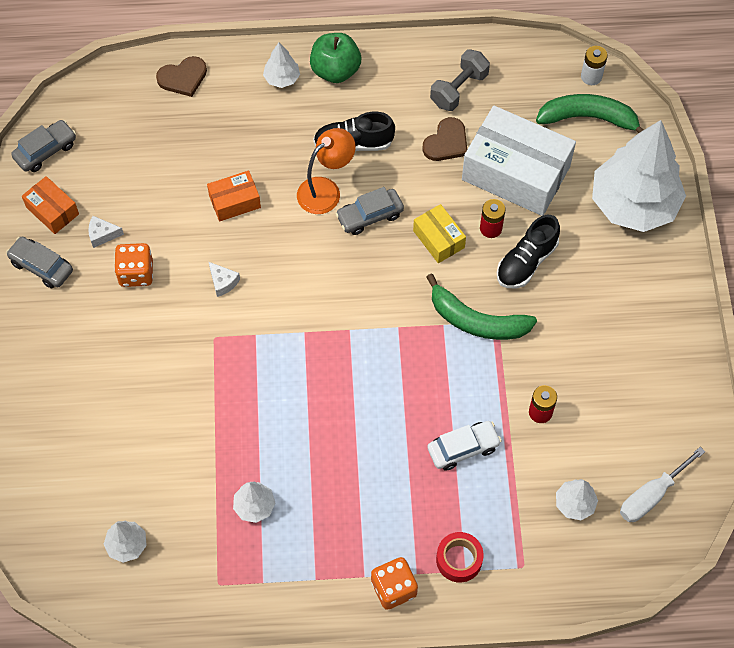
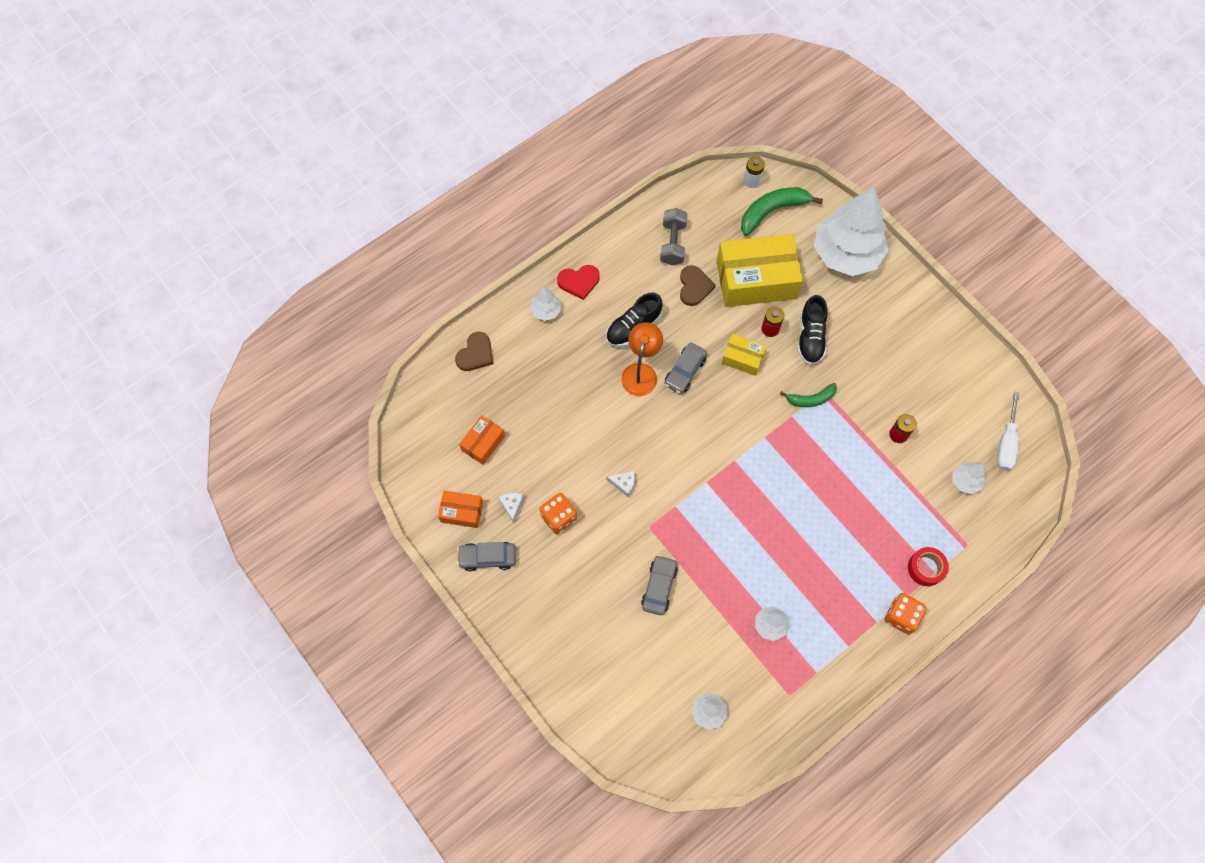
camera: 35 degrees left, 5 degrees up
grey car [11,120,76,172] -> grey car moved to [641,555,678,615]
white cheese [88,216,124,248] -> white cheese turned 120 degrees clockwise [498,493,524,523]
orange box [207,171,261,222] -> orange box moved to [459,415,505,465]
green apple [310,33,361,83] -> red heart [557,265,600,300]
green banana [426,273,537,340] -> green banana [780,383,837,407], size x0.60
white car [428,421,502,471] -> none
white box [462,106,576,216] -> yellow box [717,234,803,307]

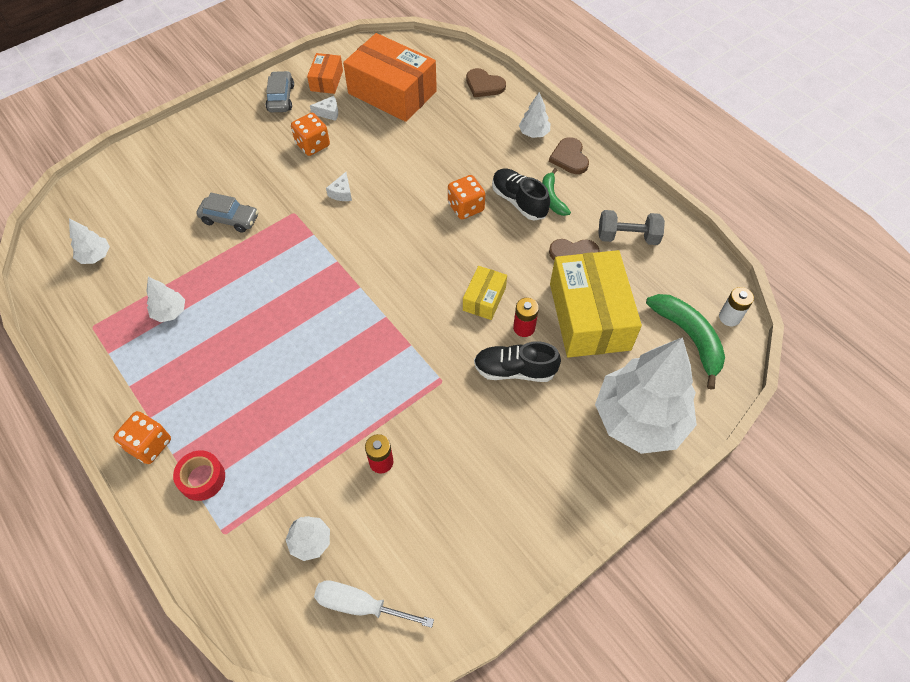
camera: 90 degrees right, 10 degrees down
orange box [459,415,505,465] -> orange box [343,33,437,122], size x2.06
red heart [557,265,600,300] -> brown heart [549,137,589,174]
orange lamp [621,322,663,396] -> orange dice [448,175,485,219]
grey car [664,343,707,394] -> none
green banana [780,383,837,407] -> green banana moved to [542,168,571,216]

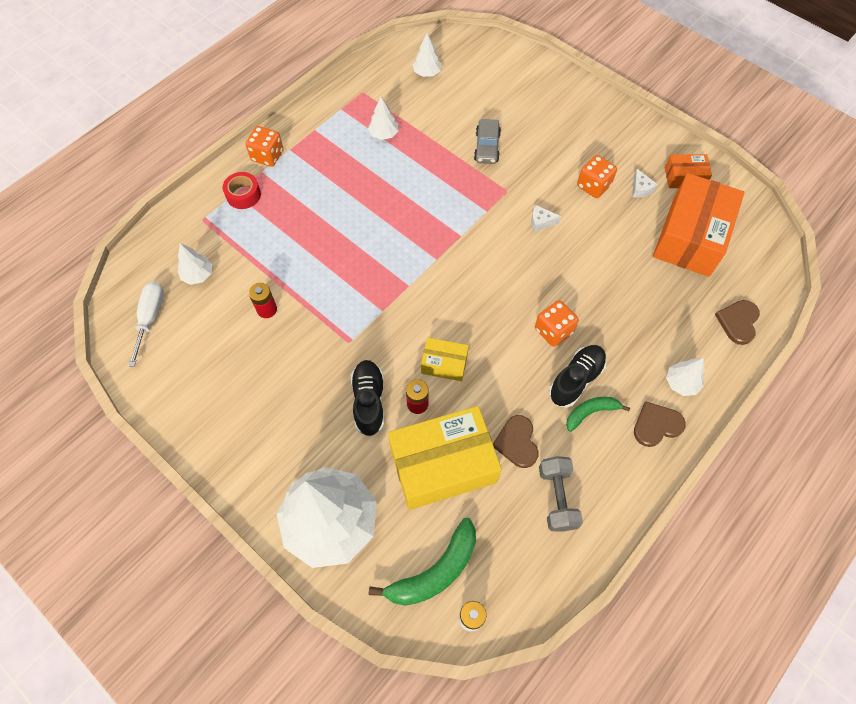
camera: 80 degrees right, 5 degrees up
grey car [266,71,294,112] -> none

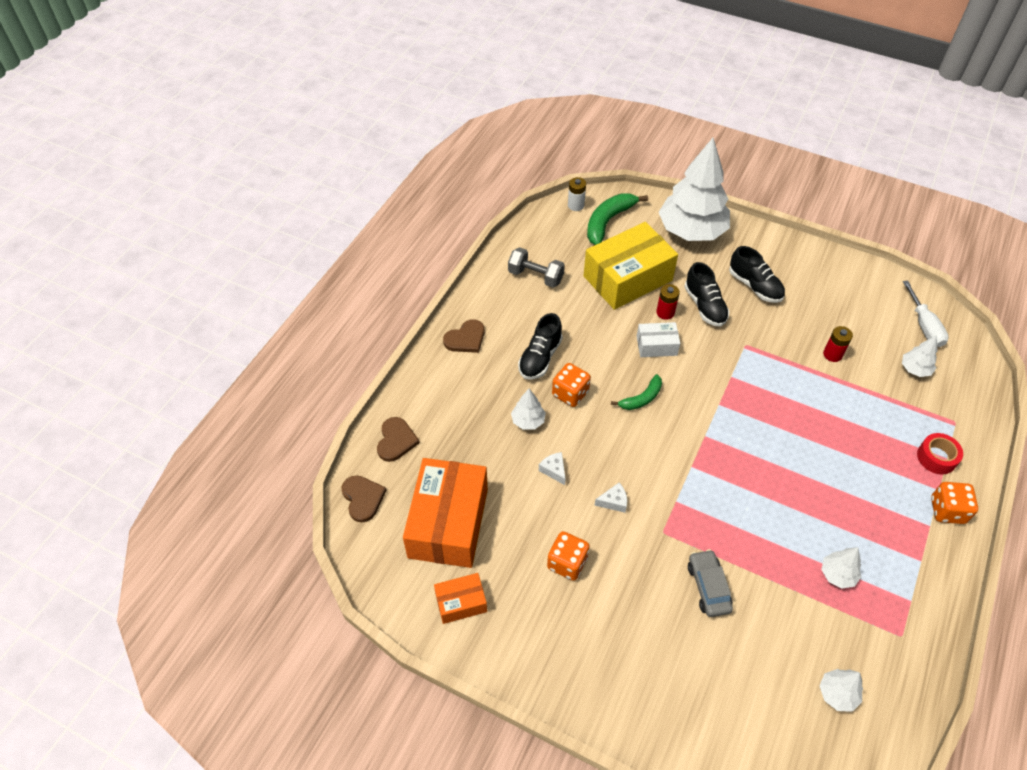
camera: 165 degrees right, 10 degrees down
yellow box [421,338,469,381] -> white box [637,322,680,357]
brown heart [493,415,538,468] -> brown heart moved to [342,475,387,522]
grey dumbbell [539,456,583,532] -> grey dumbbell turned 45 degrees counterclockwise [508,247,565,288]
green banana [566,397,630,432] -> green banana moved to [611,374,662,410]
white cheese [632,169,658,198] -> white cheese moved to [539,452,566,485]
white tree [666,358,705,396] -> white tree moved to [511,389,546,430]
none -> black shoe [729,246,785,303]

